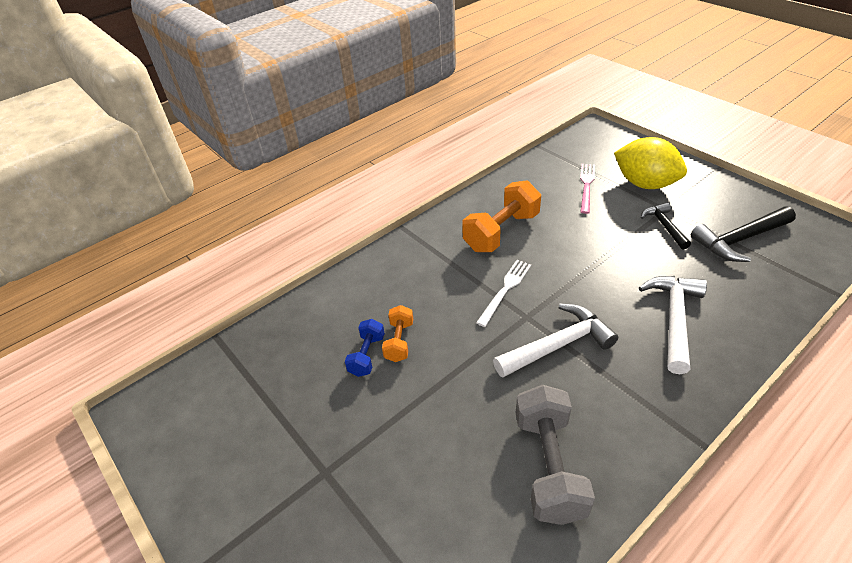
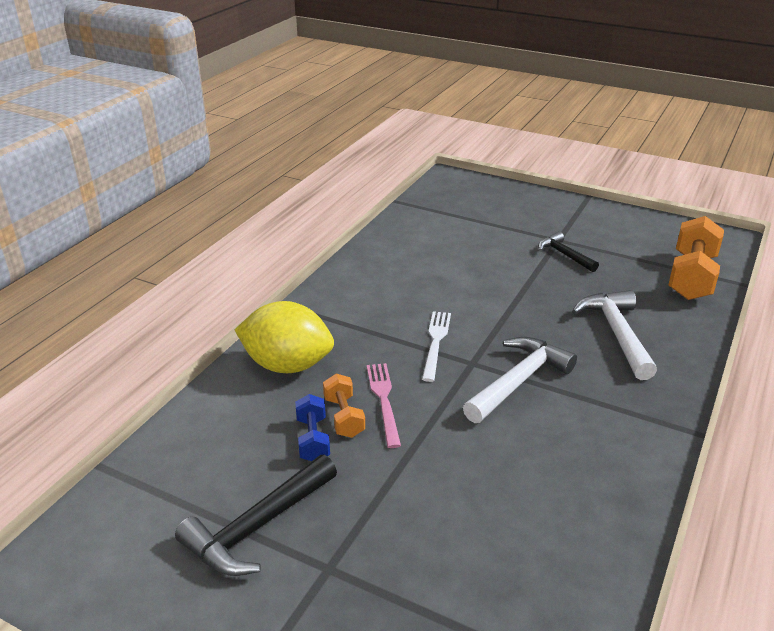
camera: 25 degrees left, 10 degrees down
orange dumbbell [462,180,541,252] -> orange dumbbell moved to [668,216,724,300]
grey dumbbell [516,385,595,525] -> none
pink fork [580,164,595,214] -> pink fork moved to [367,363,401,448]
yellow lemon [614,137,687,189] -> yellow lemon moved to [235,301,334,373]
black hammer [691,206,796,262] -> black hammer moved to [175,455,337,576]

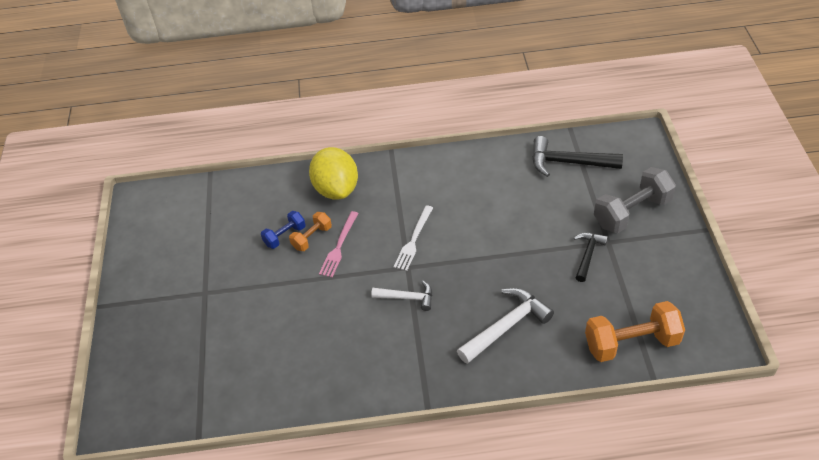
camera: 60 degrees right, 15 degrees up
black hammer [175,455,337,576] -> black hammer moved to [532,136,623,177]
pink fork [367,363,401,448] -> pink fork turned 150 degrees clockwise [319,211,359,277]
white fork [422,311,451,382] -> white fork turned 135 degrees clockwise [394,205,433,271]
white hammer [463,337,577,423] -> white hammer [371,281,432,311], size x0.61
none -> grey dumbbell [594,167,676,233]

